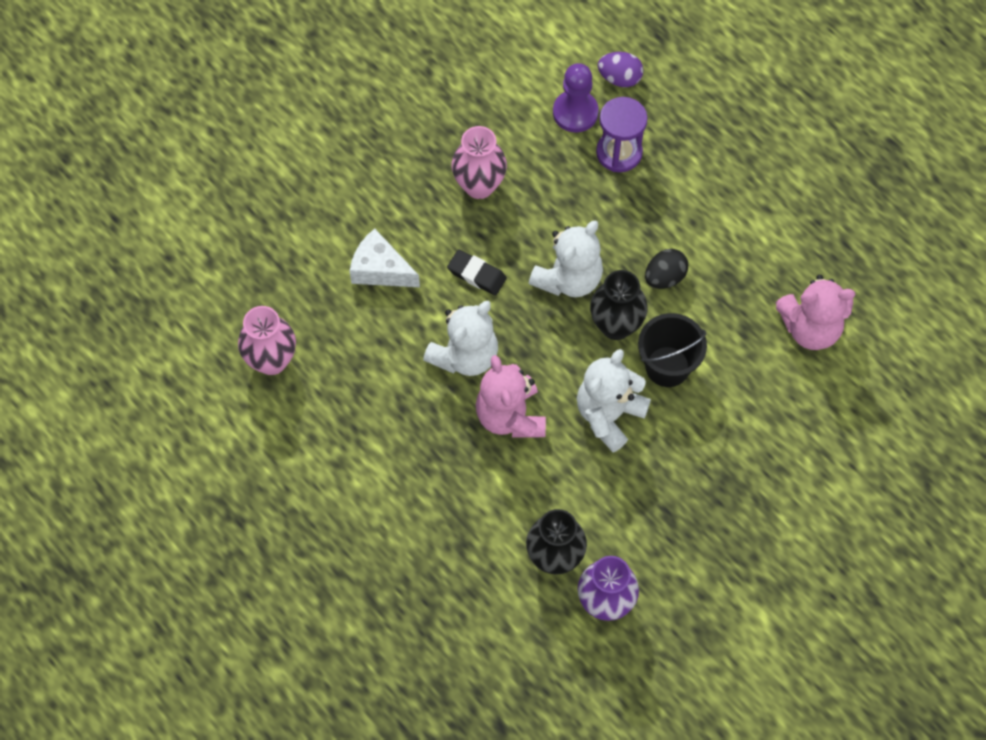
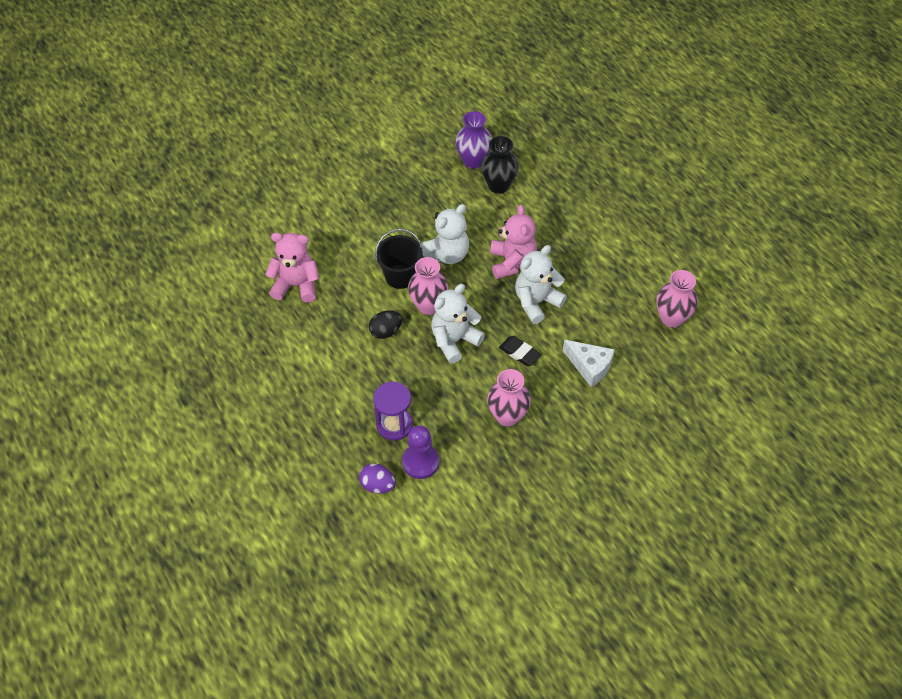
camera: 170 degrees left, 10 degrees down
black vase [590,270,648,340] -> pink vase [408,257,448,315]

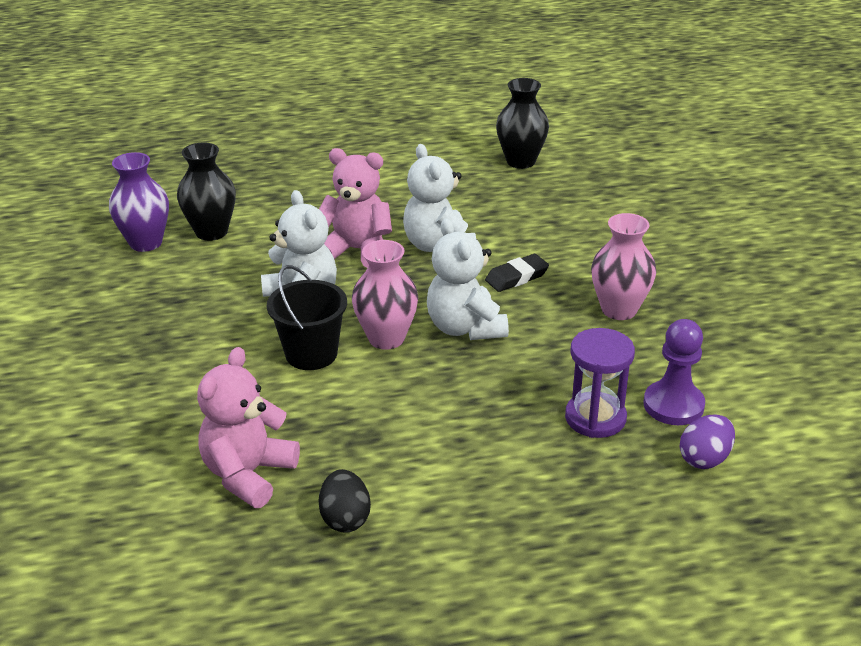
camera: 70 degrees left, 20 degrees down
black egg [369,310,402,339] -> black egg moved to [319,469,371,533]
white cheese [563,340,615,387] -> none
pink vase [656,270,698,328] -> black vase [496,78,549,169]

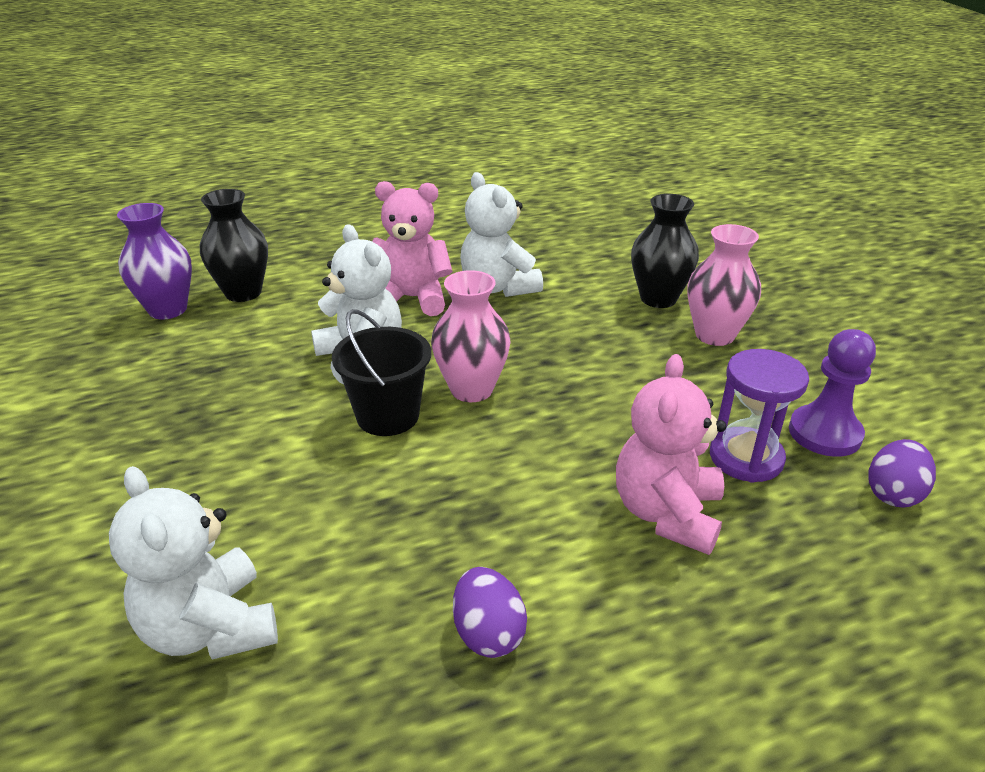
camera: 10 degrees left, 0 degrees up
pink teddy bear [197,347,300,508] -> pink teddy bear moved to [616,354,726,555]
black egg [319,469,371,533] -> purple egg [453,567,527,658]
white teddy bear [427,218,509,340] -> white teddy bear moved to [109,466,278,660]
black eraser [485,254,549,292] -> none
black vase [496,78,549,169] -> black vase moved to [631,194,699,308]

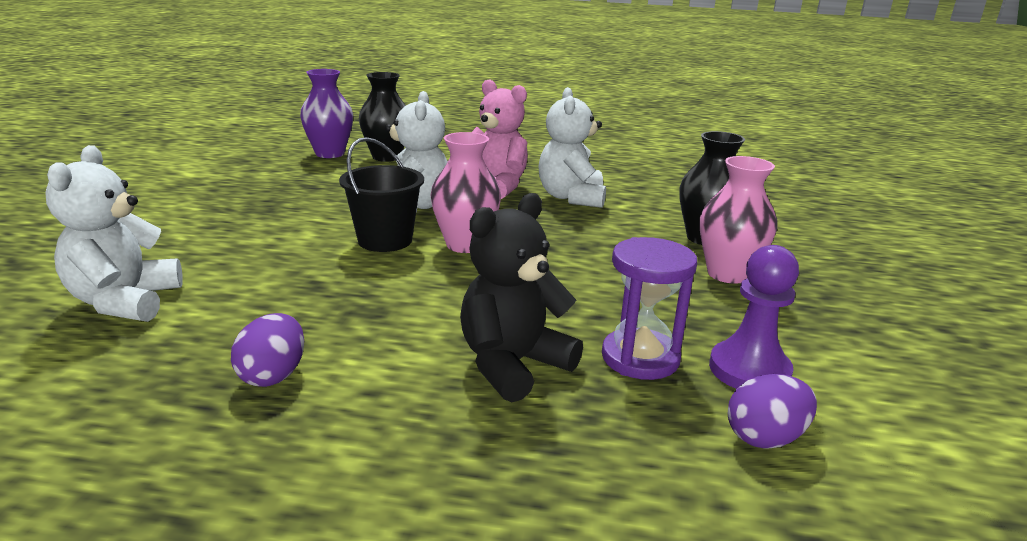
camera: 30 degrees right, 10 degrees down
pink teddy bear [616,354,726,555] -> black teddy bear [460,193,583,402]

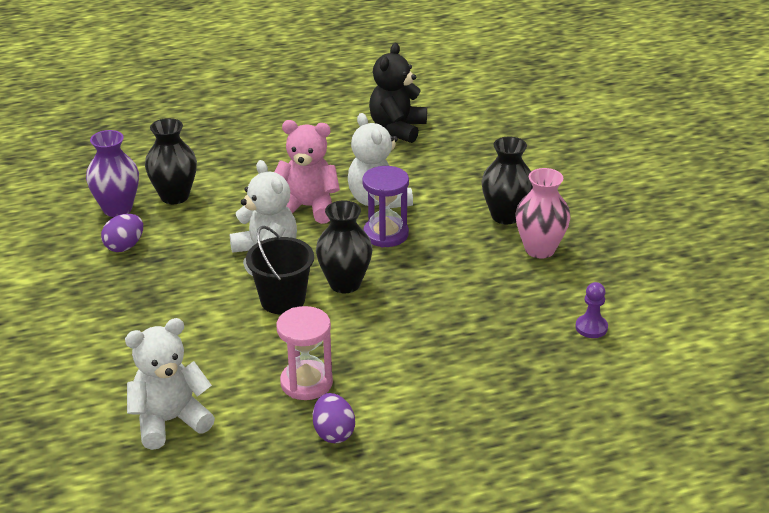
camera: 25 degrees left, 10 degrees up
white teddy bear [45,145,183,322] -> white teddy bear turned 90 degrees clockwise [125,318,215,450]
pink vase [430,132,501,253] -> black vase [316,201,373,293]
black teddy bear [460,193,583,402] -> black teddy bear moved to [369,43,427,143]
purple hourglass [602,237,697,380] -> purple hourglass moved to [362,166,409,247]
purple pawn [709,245,799,389] -> purple pawn [575,282,608,338], size x0.65
purple egg [728,374,817,449] -> purple egg moved to [101,214,143,252]
none -> pink hourglass [276,306,333,400]

